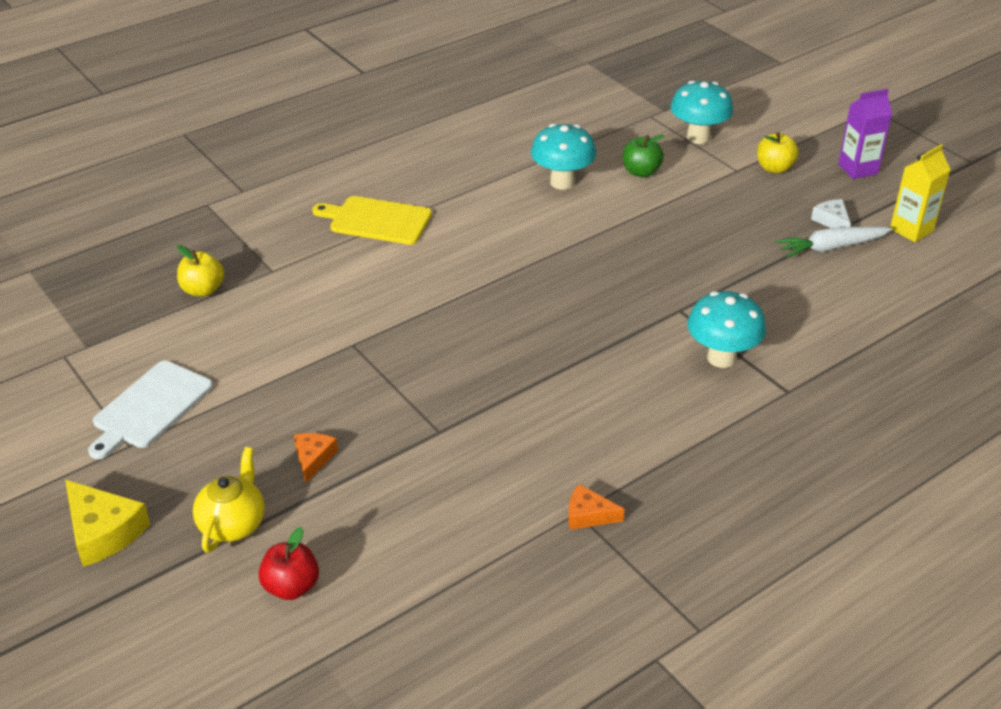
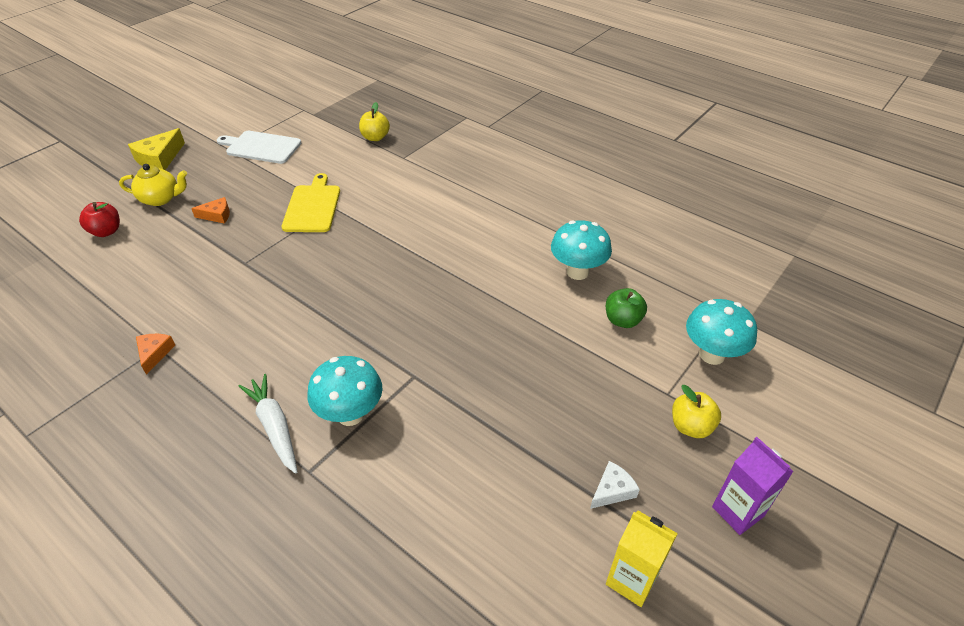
camera: 75 degrees right, 5 degrees up
yellow cutting board [312,196,432,245] -> yellow cutting board moved to [282,173,340,232]
white carrot [776,227,892,258] -> white carrot moved to [239,374,297,474]

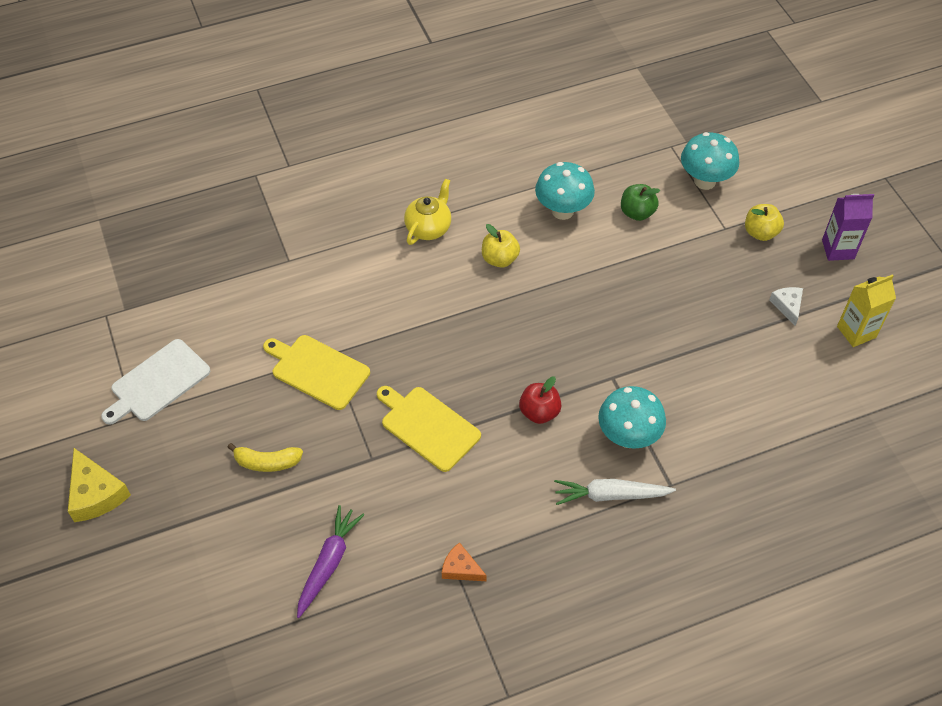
camera: 60 degrees left, 10 degrees up
red apple [79,202,120,237] -> red apple moved to [519,376,561,424]
yellow teapot [119,164,187,206] -> yellow teapot moved to [404,178,451,245]
orange cheese [191,197,230,224] -> yellow banana [227,443,303,472]
yellow apple [359,102,390,141] -> yellow apple moved to [482,224,520,267]
none -> purple carrot [297,505,364,618]
none -> yellow cutting board [377,386,481,472]

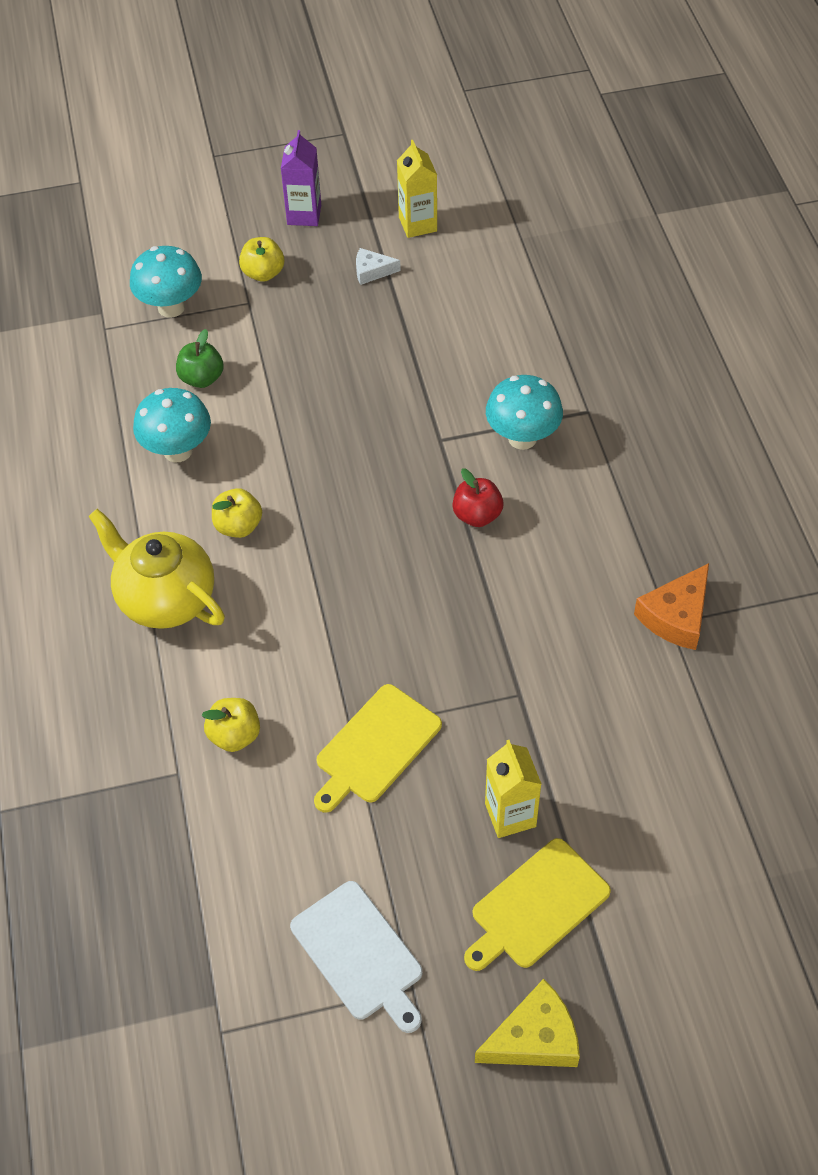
camera: 80 degrees left, 0 degrees up
yellow banana [227,443,303,472] -> yellow carton [485,740,541,838]
purple carrot [297,505,364,618] -> none
yellow cutting board [377,386,481,472] -> yellow cutting board moved to [464,838,611,971]
yellow teapot [404,178,451,245] -> yellow teapot [88,509,225,629], size x1.56
orange cheese [442,542,487,581] -> orange cheese [634,563,709,650], size x1.66
white carrot [554,479,676,505] -> none
none -> yellow apple [202,698,260,752]

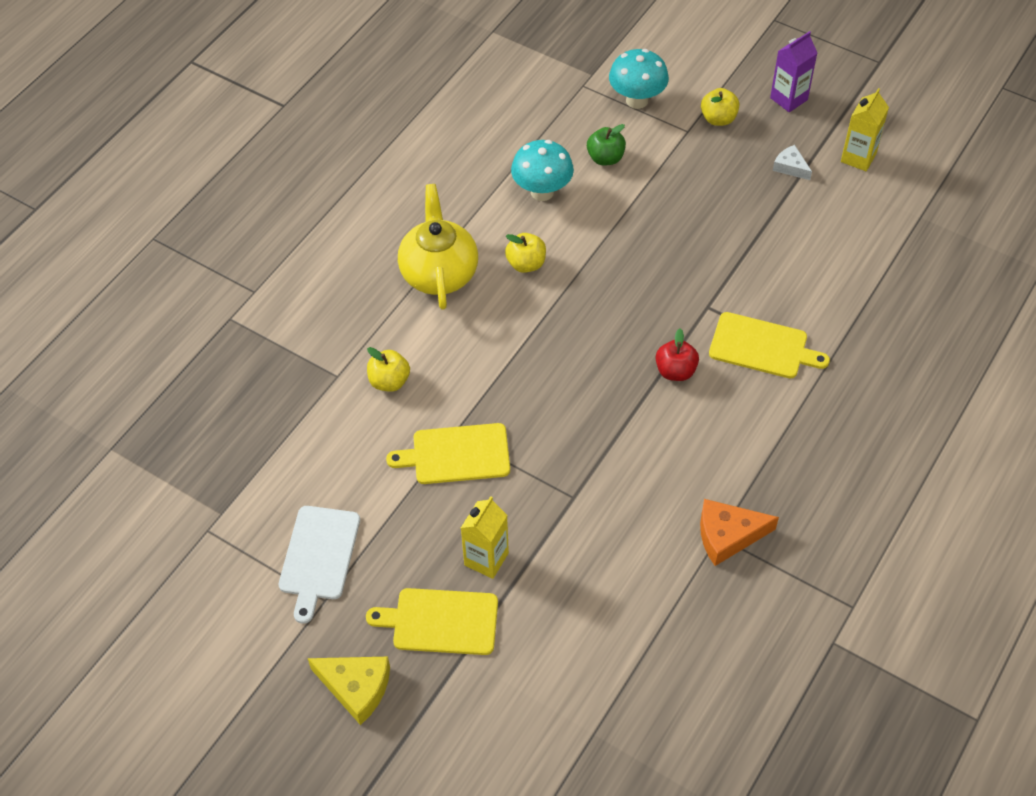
camera: 45 degrees right, 0 degrees up
turquoise mushroom [486,375,563,450] -> yellow cutting board [709,312,830,378]

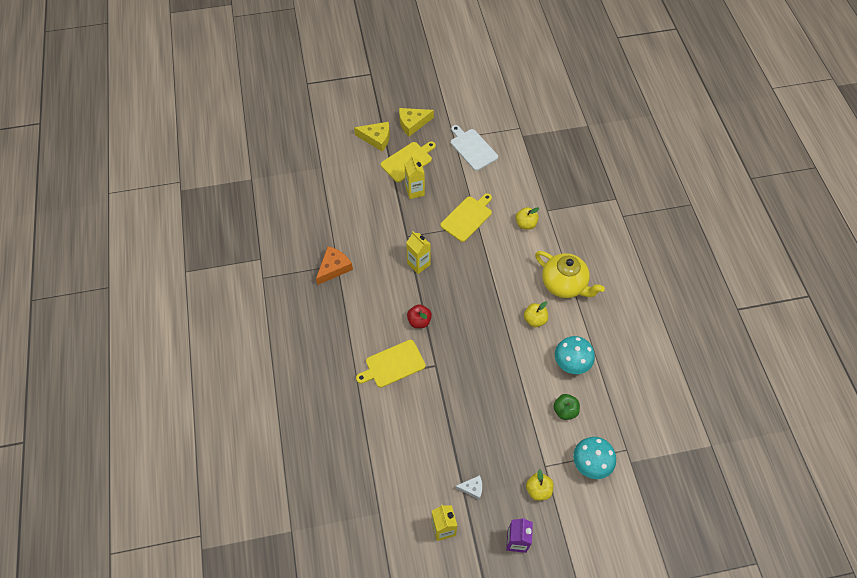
camera: 135 degrees right, 5 degrees up
none -> yellow cheese [354,122,390,151]
none -> yellow carton [406,232,431,274]

